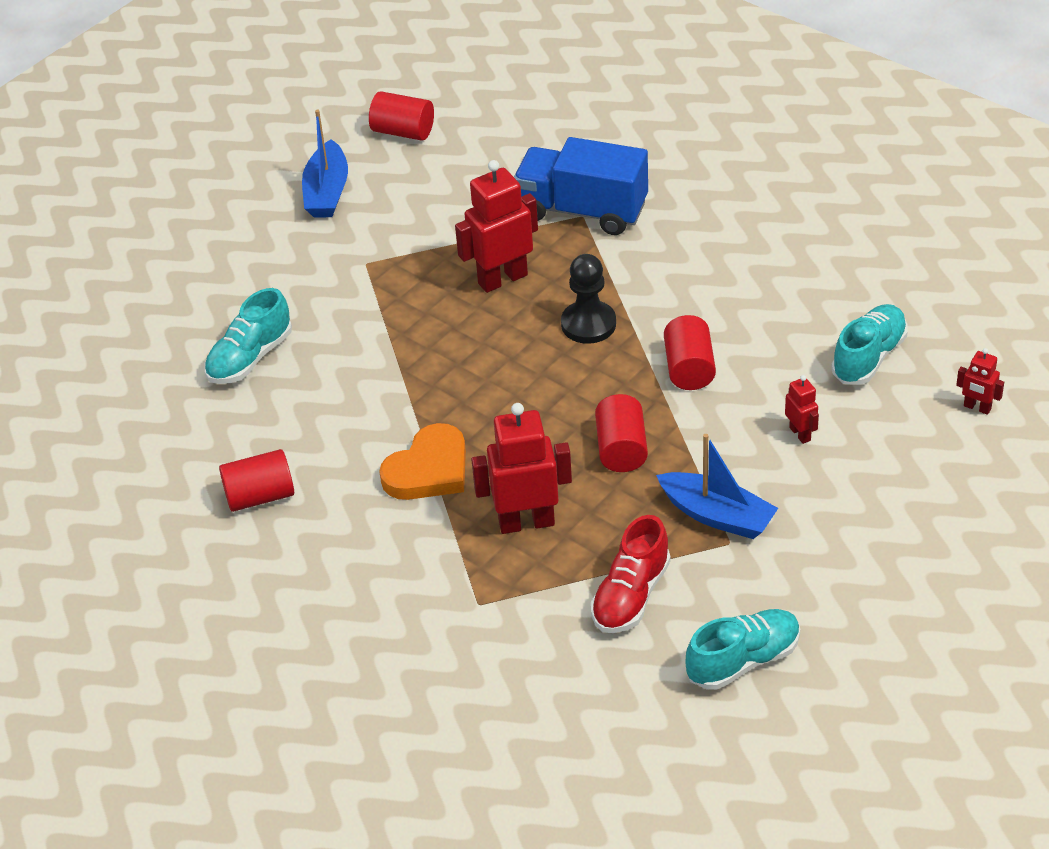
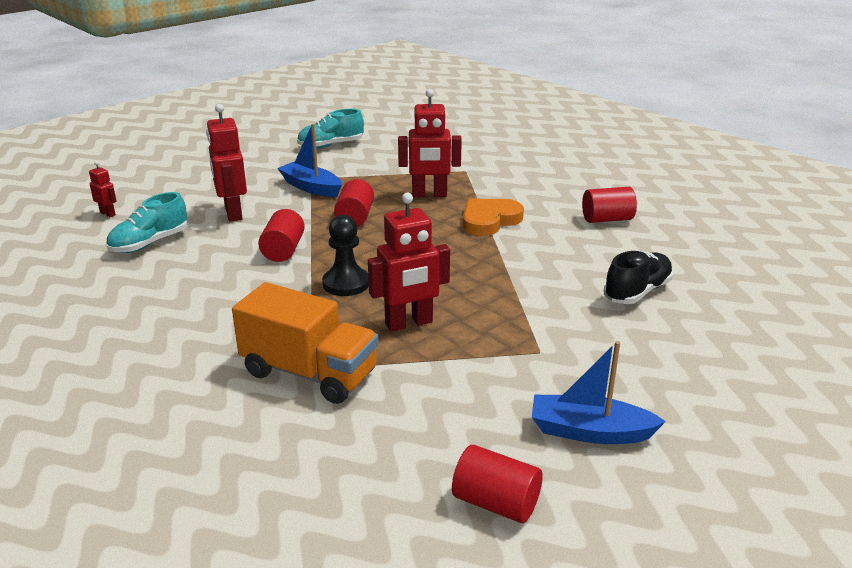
camera: 175 degrees left, 15 degrees down
turquoise shoe [205,288,292,384] -> black shoe [604,251,673,304]
blue boat [302,110,348,218] -> blue boat turned 90 degrees counterclockwise [532,341,666,444]
blue truck [514,137,648,235] -> orange truck [232,282,379,404]
red shoe [591,515,671,633] -> none
red robot [785,375,819,444] -> red robot [206,104,247,222], size x2.00

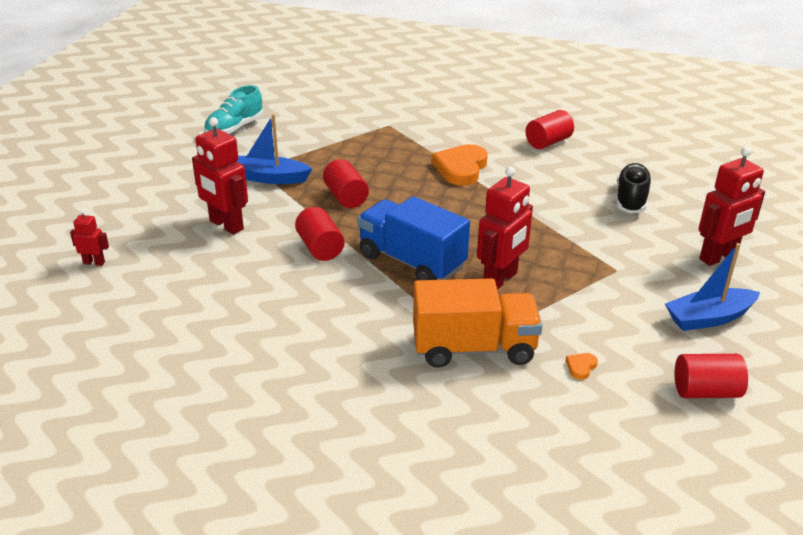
camera: 30 degrees left, 5 degrees up
turquoise shoe [106,192,188,253] -> none
black pawn [322,215,369,296] -> blue truck [358,196,470,280]
red robot [398,89,462,197] -> red robot moved to [699,147,765,266]
none -> orange heart [566,353,598,380]

